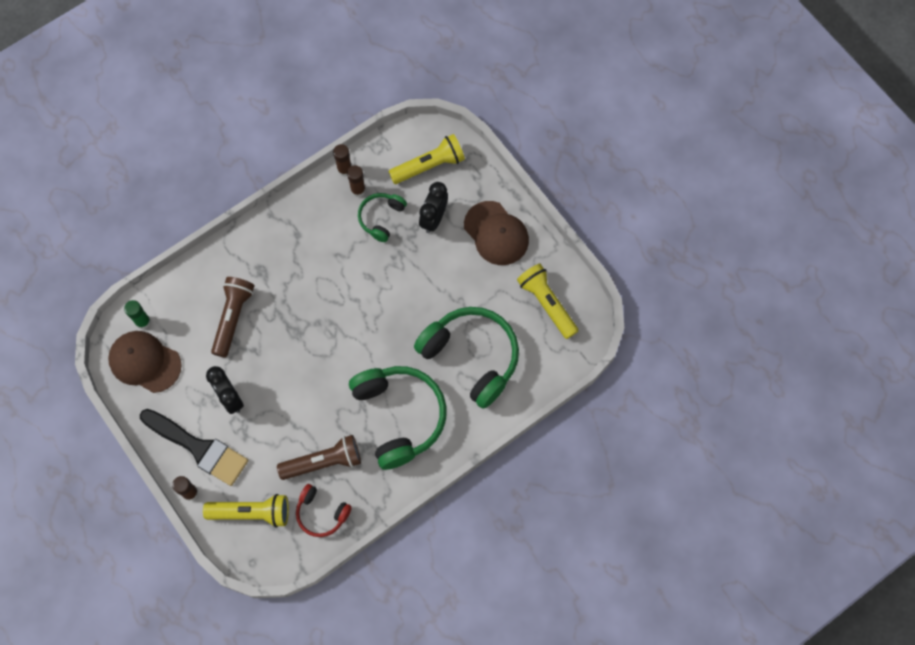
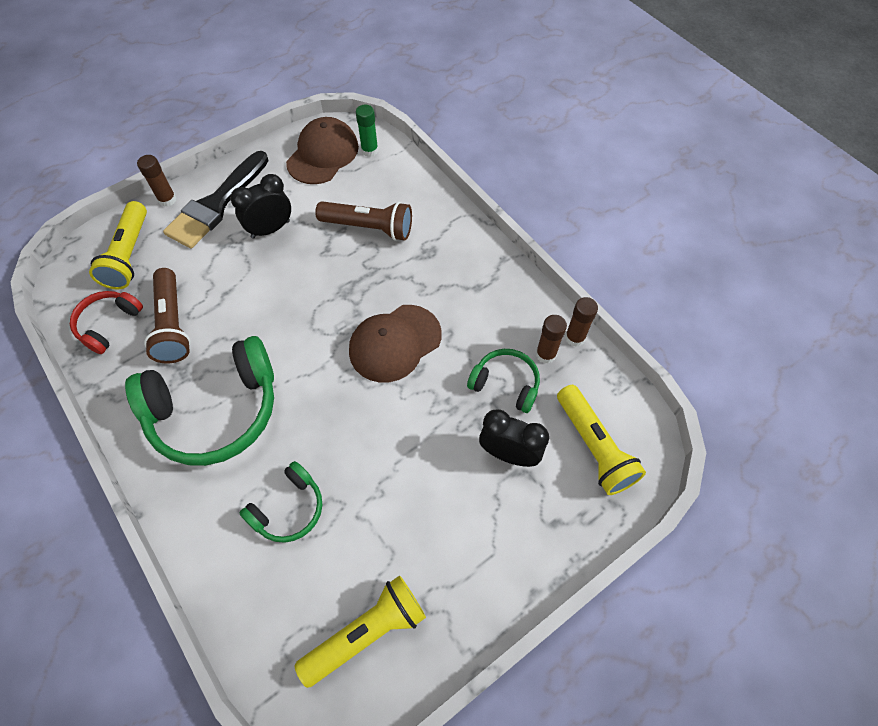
camera: 90 degrees right, 10 degrees down
green headphones [414,307,519,409] -> green headphones [240,461,322,543], size x0.52
brown cap [464,201,529,265] -> brown cap moved to [349,305,442,383]

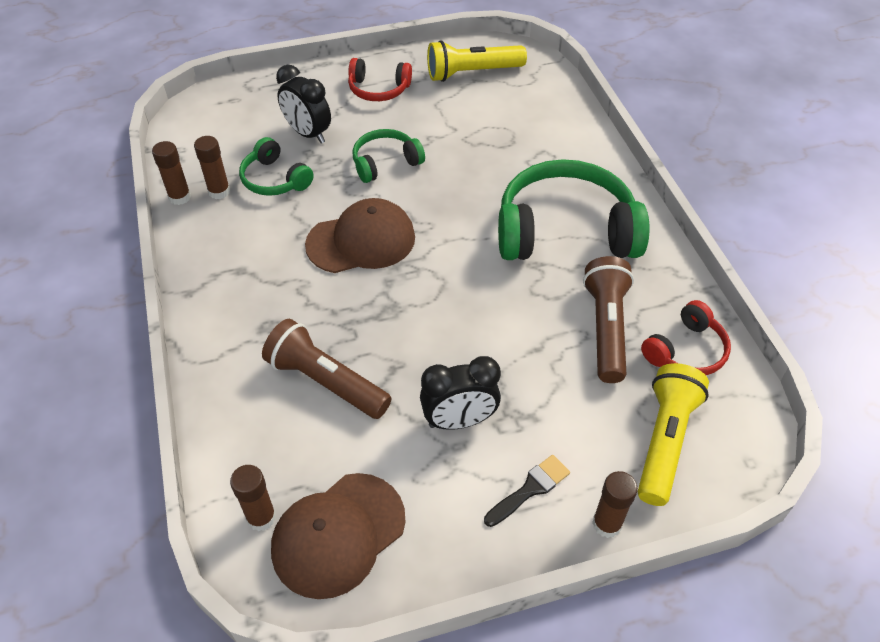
camera: 160 degrees left, 10 degrees down
black brush [163,151,269,248] -> black brush [484,455,570,527], size x0.48
green headphones [240,461,322,543] -> green headphones moved to [353,129,425,183]
green glue stick [356,105,378,157] -> brown glue stick [230,465,276,531]
yellow flashlight [557,385,646,495] -> none
none -> red headphones [348,58,412,101]

